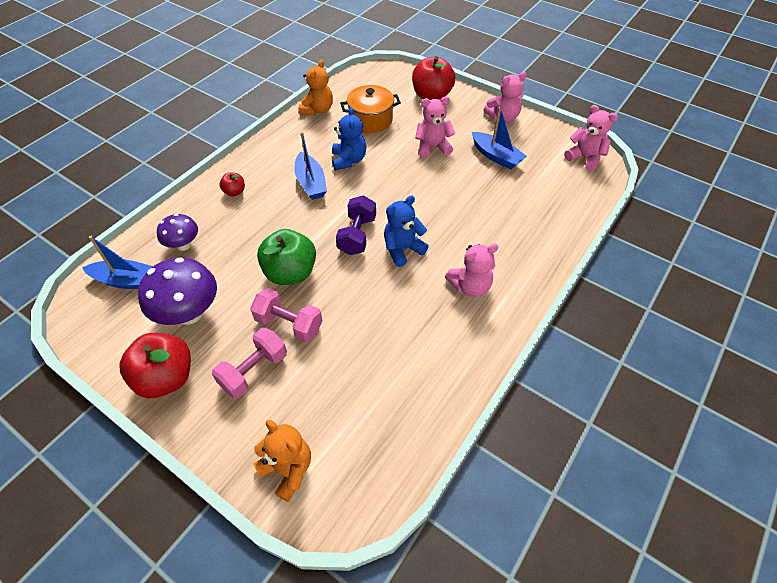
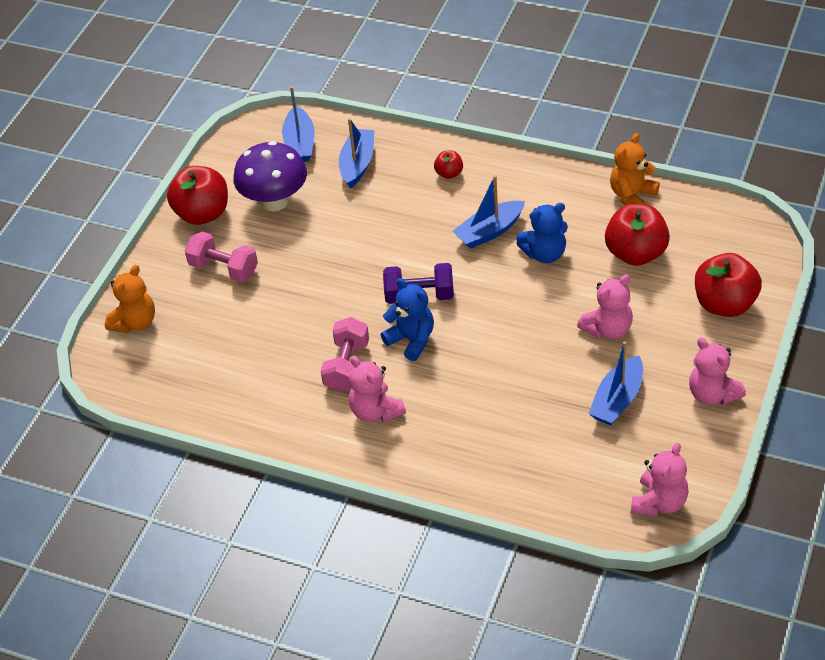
camera: 80 degrees right, 5 degrees down
purple mushroom [157,214,198,251] -> blue boat [339,118,375,189]
pink dumbbell [250,288,322,342] -> pink dumbbell moved to [321,317,369,392]
green apple [257,229,316,285] -> none
orange teddy bear [299,60,333,116] -> orange teddy bear turned 120 degrees clockwise [610,133,660,205]
orange pot [340,85,401,133] -> red apple [605,204,670,266]
pink teddy bear [415,97,455,158] -> pink teddy bear turned 75 degrees clockwise [577,274,633,339]

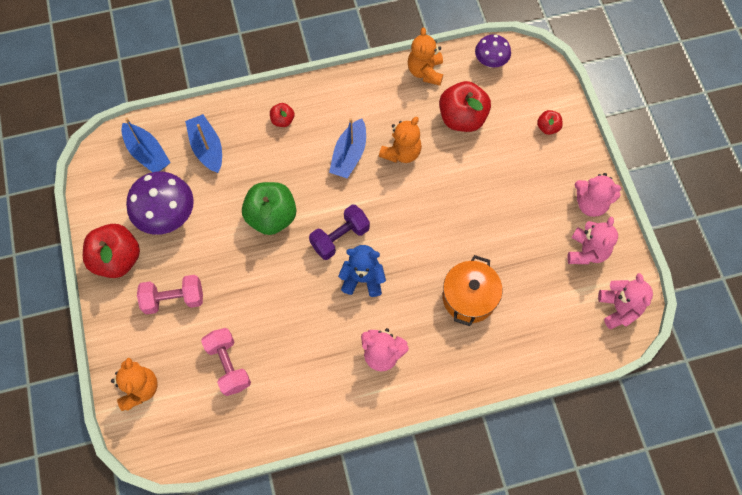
camera: 40 degrees left, 20 degrees up
pink dumbbell [321,317,369,392] -> pink dumbbell moved to [201,328,251,396]
blue teddy bear [516,203,568,263] -> orange teddy bear [379,117,422,163]
pink teddy bear [577,274,633,339] -> pink teddy bear moved to [567,217,618,264]
blue boat [589,341,643,425] -> none
red apple [695,253,762,317] -> red apple [537,110,563,135], size x0.49
none -> green apple [242,182,296,235]
none -> orange pot [443,255,502,326]
none -> purple mushroom [475,34,511,68]

